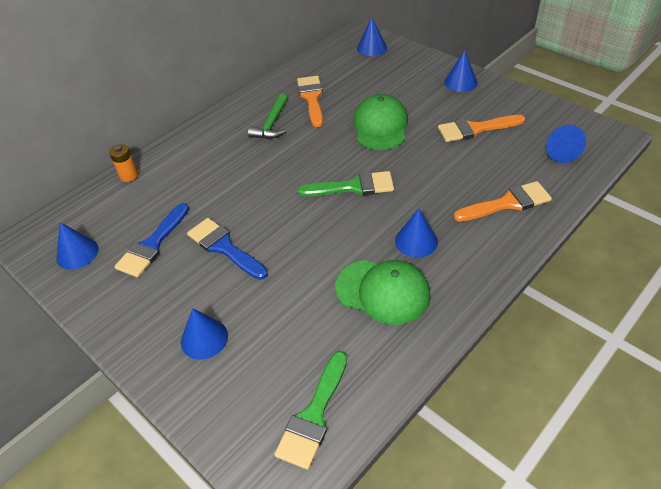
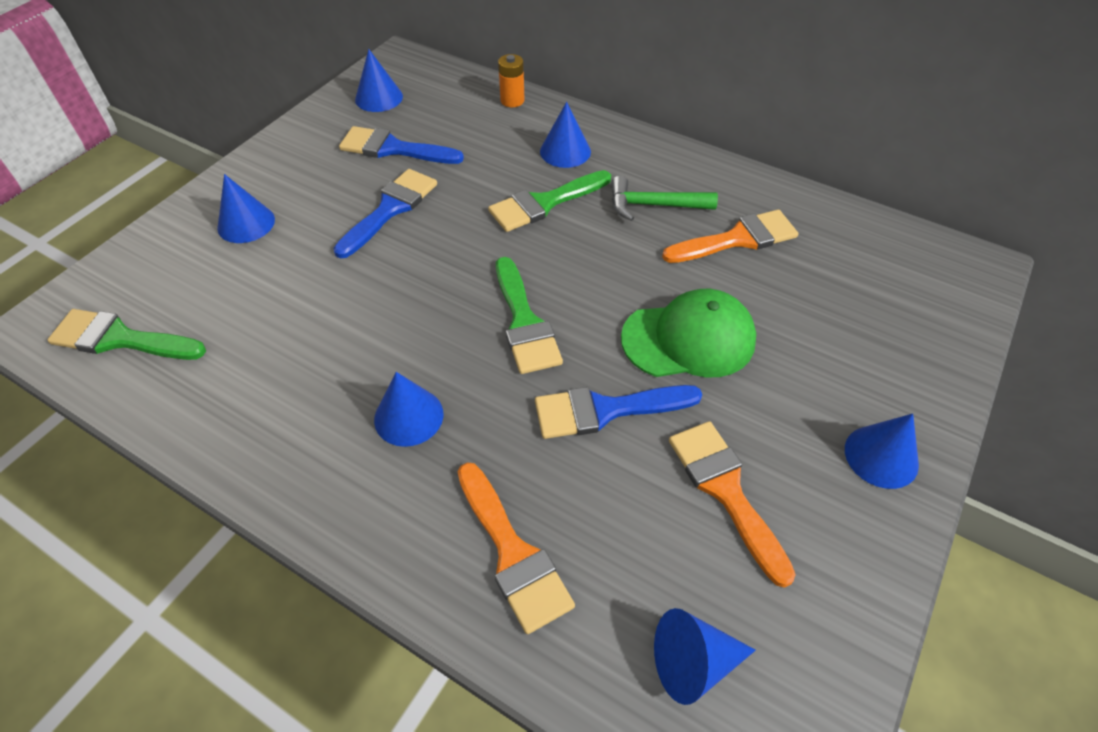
camera: 75 degrees right, 5 degrees up
green cap [335,260,431,325] -> none
blue cone [357,17,387,56] -> blue cone moved to [540,102,591,168]
none -> green brush [488,170,611,232]
none -> blue brush [535,385,702,439]

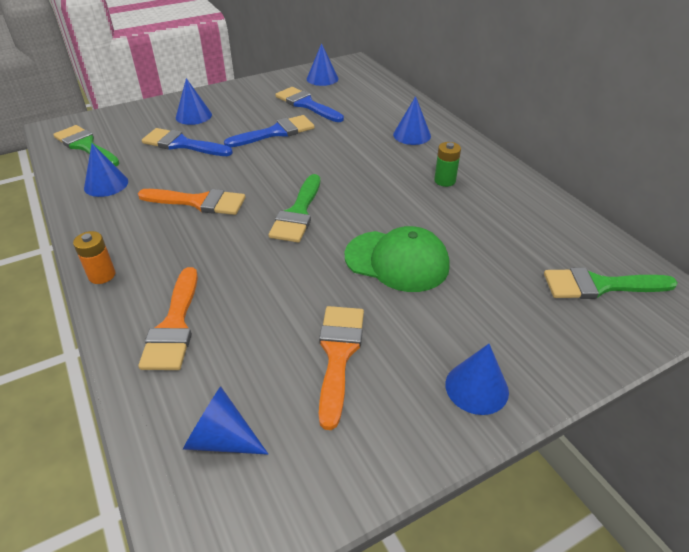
camera: 30 degrees right, 10 degrees down
blue cone [374,372,443,447] -> blue cone moved to [84,143,128,197]
green brush [488,170,611,232] -> green brush moved to [544,267,678,299]
orange battery [498,54,525,107] -> orange battery moved to [73,231,115,284]
blue brush [535,385,702,439] -> blue brush moved to [142,128,233,156]
green hammer [611,176,718,221] -> green battery [434,142,461,187]
orange brush [662,210,798,263] -> orange brush moved to [138,189,245,215]

